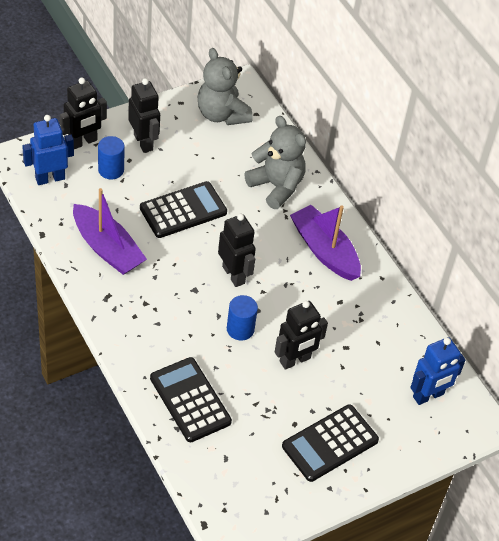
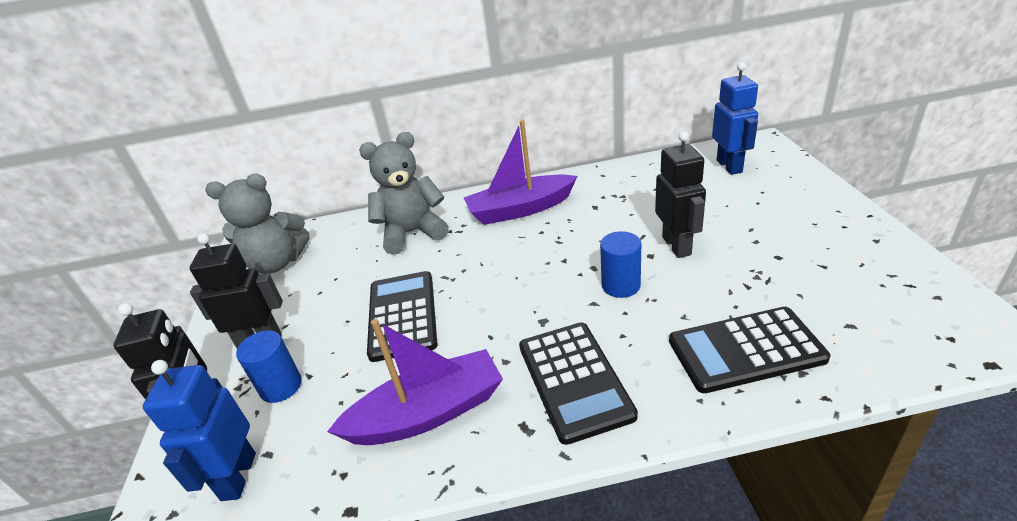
camera: 60 degrees left, 15 degrees down
black robot [218,214,256,287] -> none
black calculator [282,404,379,482] -> black calculator moved to [519,322,638,445]

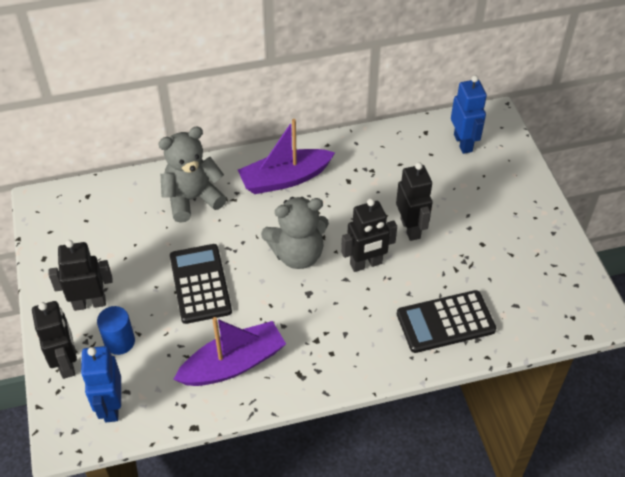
camera: 10 degrees left, 15 degrees up
grey teddy bear [205,174,309,274] -> grey teddy bear moved to [261,197,329,269]
black calculator [519,322,638,445] -> none
blue cylinder [600,231,641,298] -> black robot [341,198,397,272]

